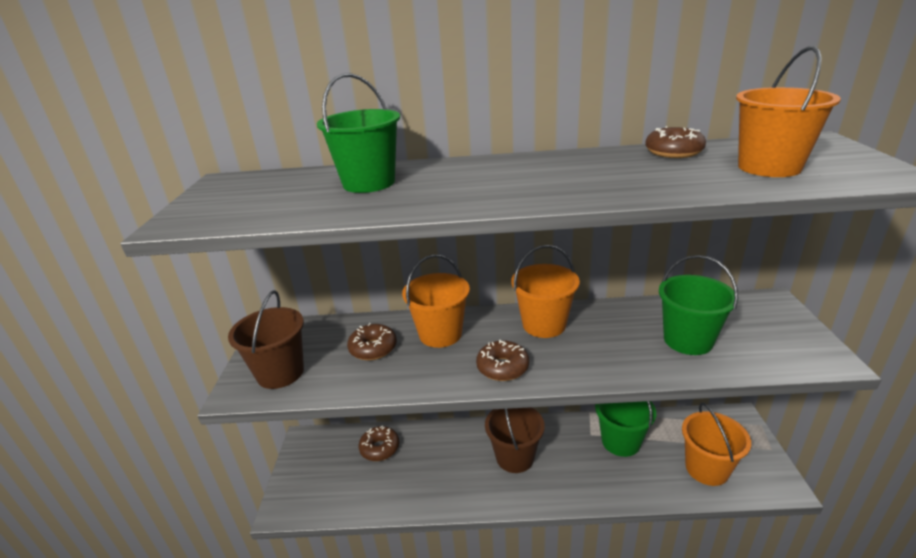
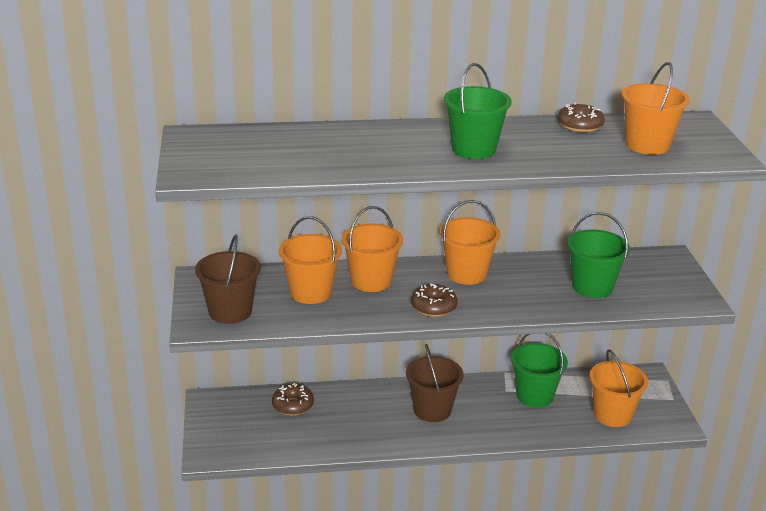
camera: 10 degrees left, 0 degrees up
green bucket [317,73,400,193] -> green bucket moved to [444,63,512,159]
brown donut [347,323,397,360] -> orange bucket [279,216,342,304]

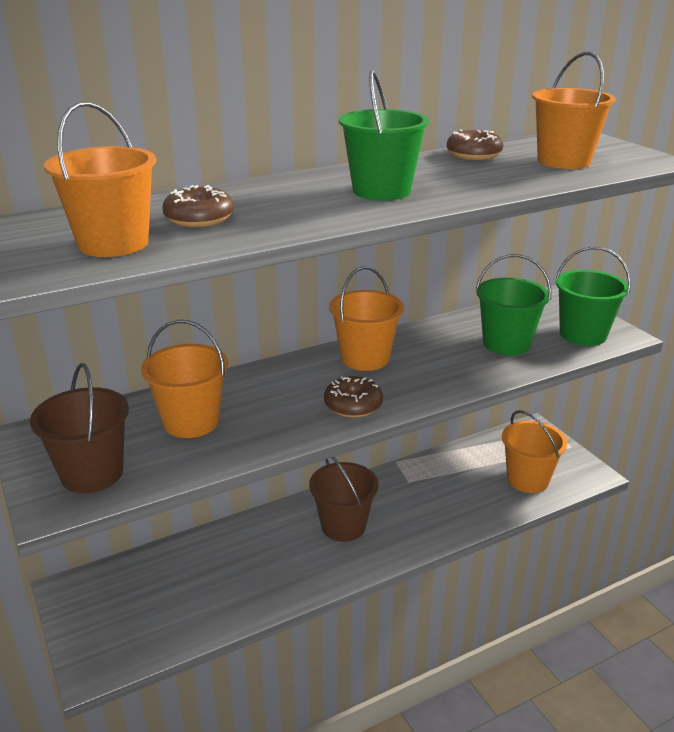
camera: 20 degrees left, 0 degrees up
brown donut [272,383,314,416] -> brown donut moved to [162,185,234,227]
orange bucket [341,206,403,292] -> orange bucket moved to [44,102,156,257]
green bucket [511,333,568,407] -> green bucket moved to [556,247,631,346]

